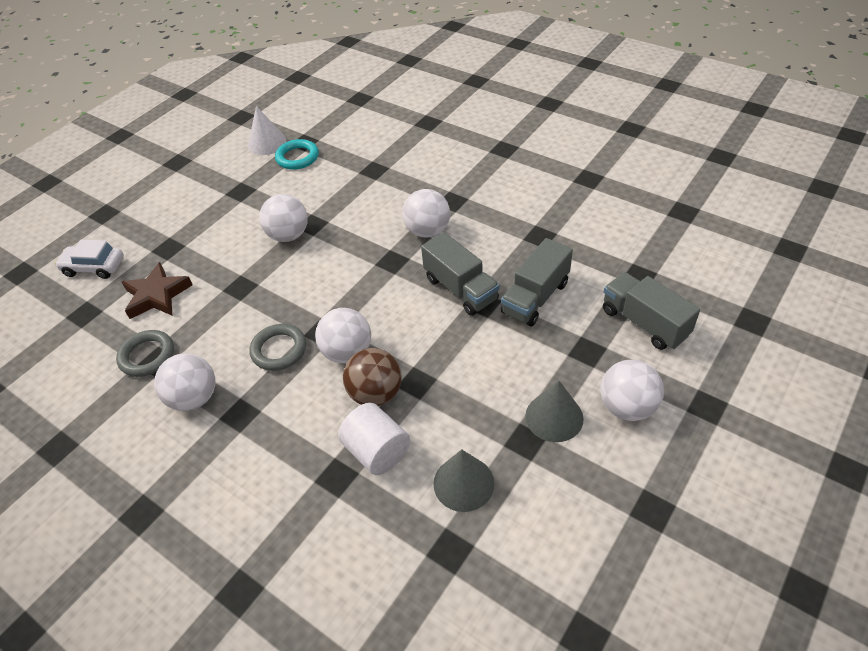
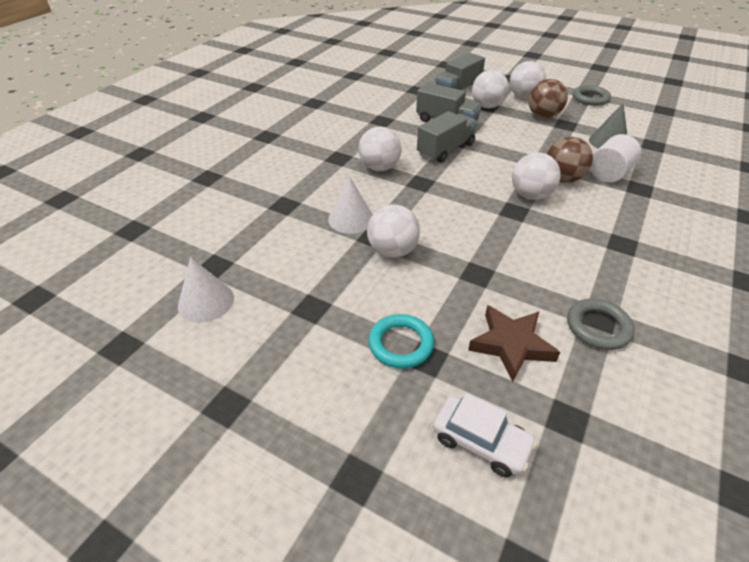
camera: 100 degrees left, 5 degrees down
white car [55,240,124,279] -> white car turned 60 degrees counterclockwise [433,393,537,477]
white ball [154,353,216,411] -> white ball moved to [472,70,509,108]
grey ring [250,324,306,371] -> grey ring moved to [573,85,611,106]
turquoise ring [275,139,319,170] -> turquoise ring moved to [368,314,434,369]
grey cone [525,381,583,442] -> brown ball [528,79,568,118]
none -> white cone [328,176,373,234]

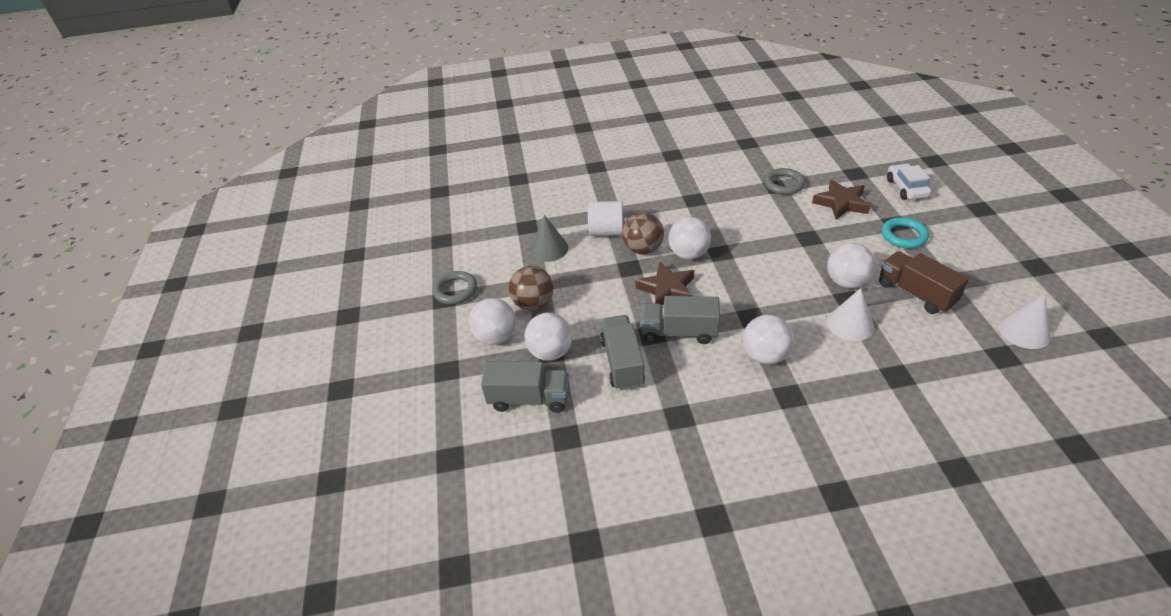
camera: 125 degrees left, 0 degrees up
none -> brown star [635,262,694,306]
none -> brown truck [879,251,969,314]

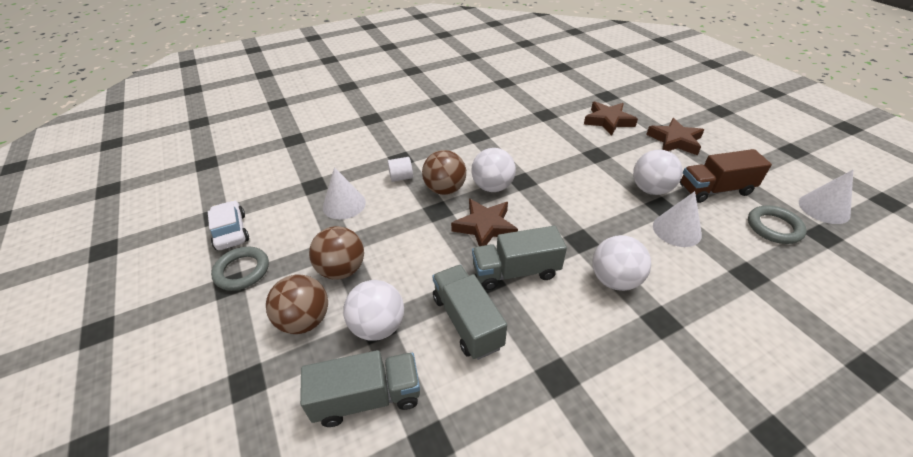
camera: 20 degrees left, 0 degrees up
white ball [469,298,516,345] -> brown ball [266,275,328,334]
grey cone [530,215,568,262] -> white cone [323,167,366,220]
white cylinder [588,201,623,236] -> white cylinder [388,157,413,182], size x0.62
grey ring [764,168,805,195] -> grey ring moved to [748,205,807,244]
brown truck [879,251,969,314] -> brown truck turned 45 degrees counterclockwise [680,149,772,203]
turquoise ring [882,217,929,248] -> brown star [646,118,704,155]
white car [887,164,931,200] -> white car moved to [208,200,249,250]

